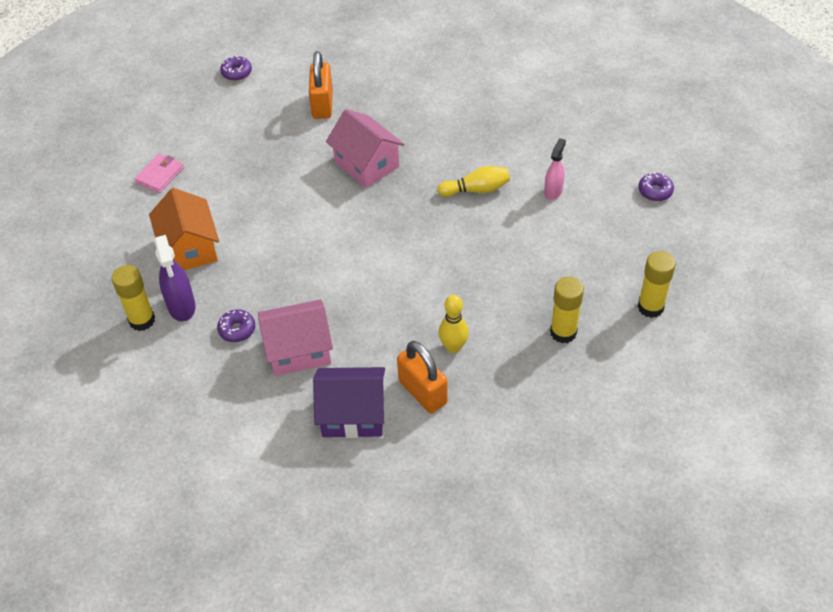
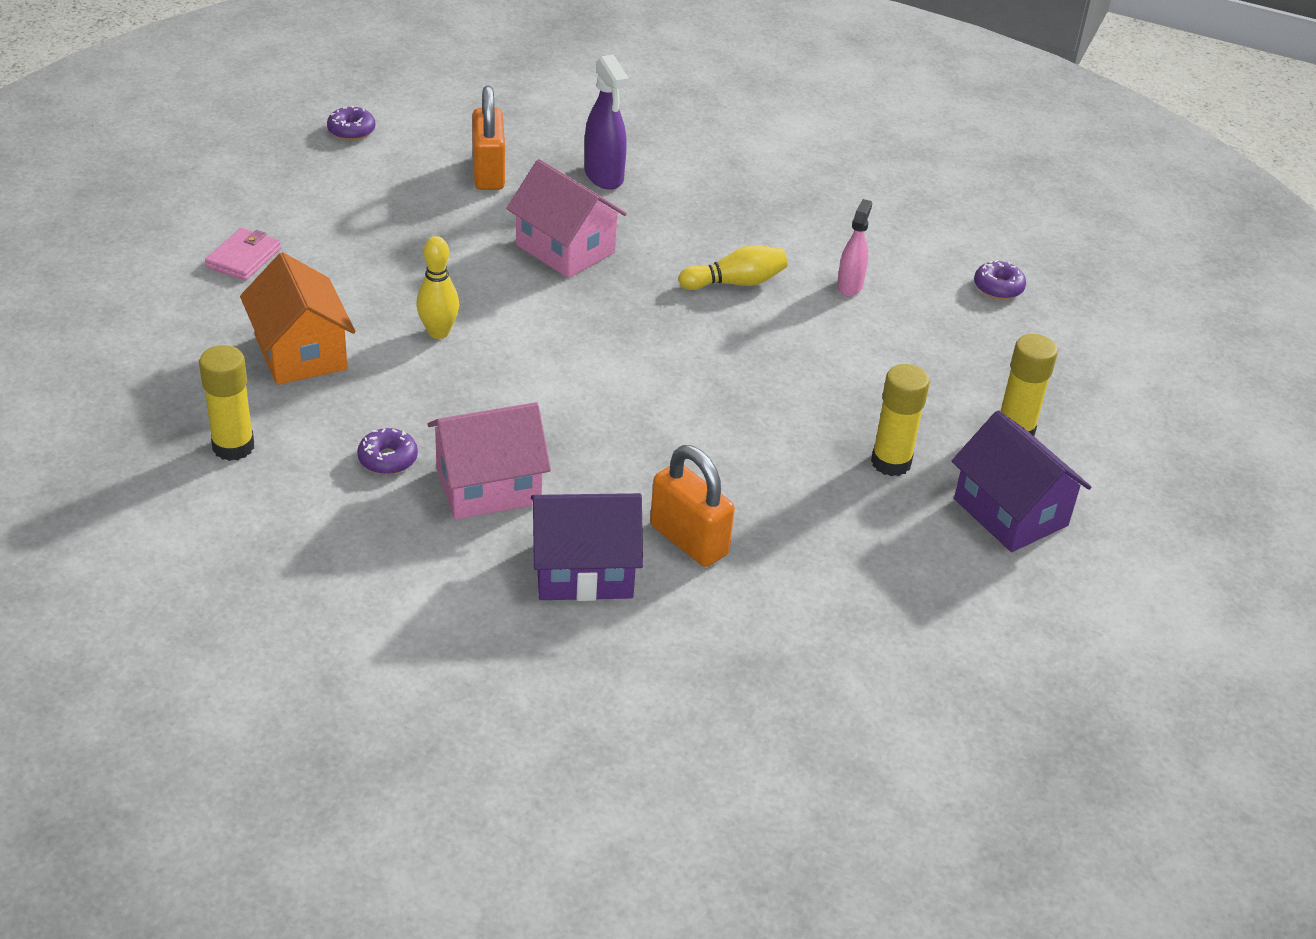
camera: 10 degrees left, 10 degrees down
purple spray bottle [154,235,195,322] -> purple spray bottle moved to [585,54,629,190]
yellow bowling pin [439,295,469,353] -> yellow bowling pin moved to [416,236,459,339]
none -> purple house [952,410,1091,552]

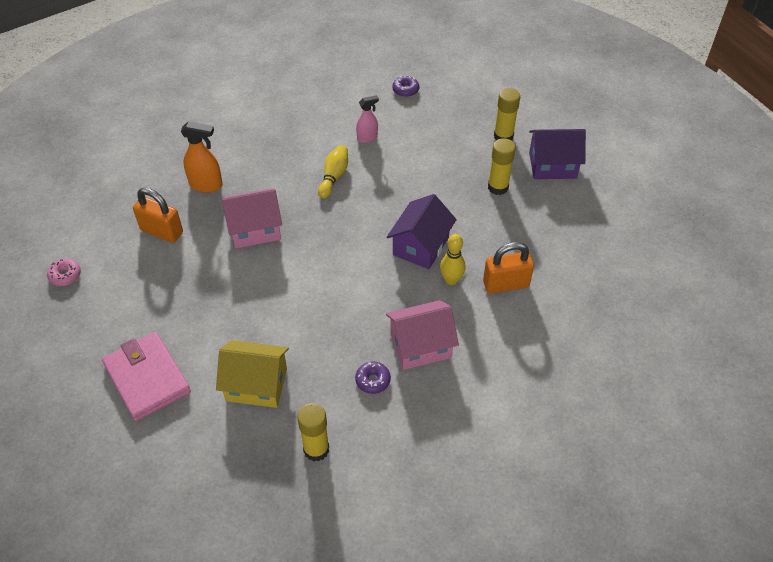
camera: 55 degrees left, 10 degrees up
pink wallet [205,228,281,281] -> pink wallet [102,332,191,421], size x1.86
orange house [240,252,356,385] -> yellow house [216,340,289,408]
purple donut [327,105,375,140] -> pink donut [47,258,81,286]
yellow bowling pin [416,236,459,339] -> yellow bowling pin moved to [440,234,466,285]
pink house [427,402,551,520] -> pink house turned 60 degrees clockwise [386,300,459,370]
purple house [531,493,643,601] -> purple house moved to [387,194,457,269]
purple spray bottle [585,54,629,190] -> orange spray bottle [180,121,222,193]
pink spray bottle [837,199,872,297] -> pink spray bottle turned 105 degrees clockwise [356,95,379,143]

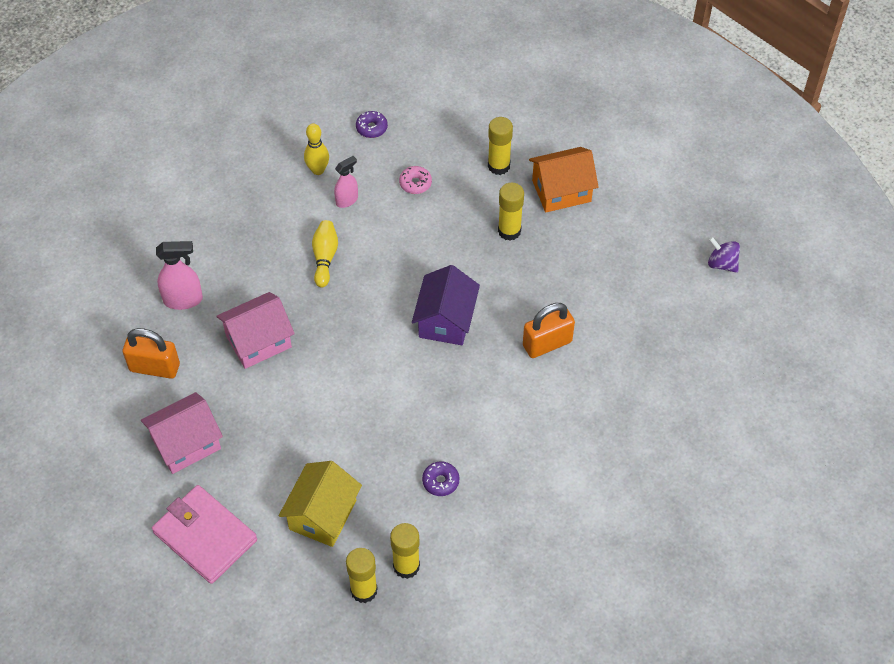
camera: 15 degrees left, 5 degrees up
pink donut [47,258,81,286] -> pink donut moved to [399,166,432,194]
orange spray bottle [180,121,222,193] -> pink spray bottle [156,241,203,310]
yellow house [216,340,289,408] -> yellow house turned 60 degrees counterclockwise [279,461,362,547]
pink house [386,300,459,370] -> pink house moved to [141,392,223,474]
yellow bowling pin [440,234,466,285] -> yellow bowling pin moved to [304,123,329,175]
purple house [529,129,586,179] -> orange house [529,147,599,212]
none -> yellow glue stick [346,548,378,603]
none -> purple spinning top [708,237,740,273]

